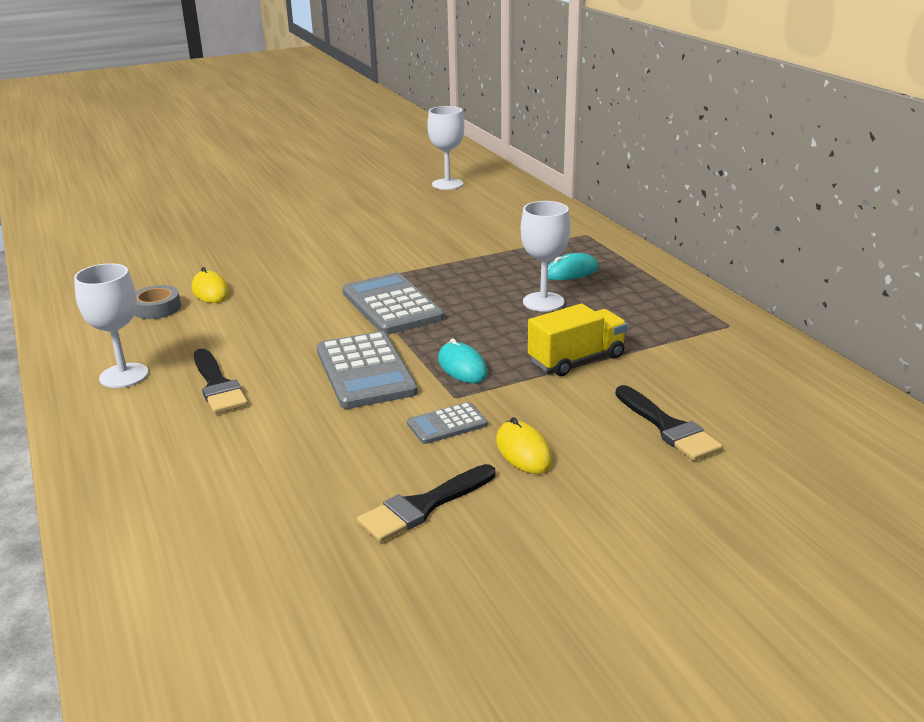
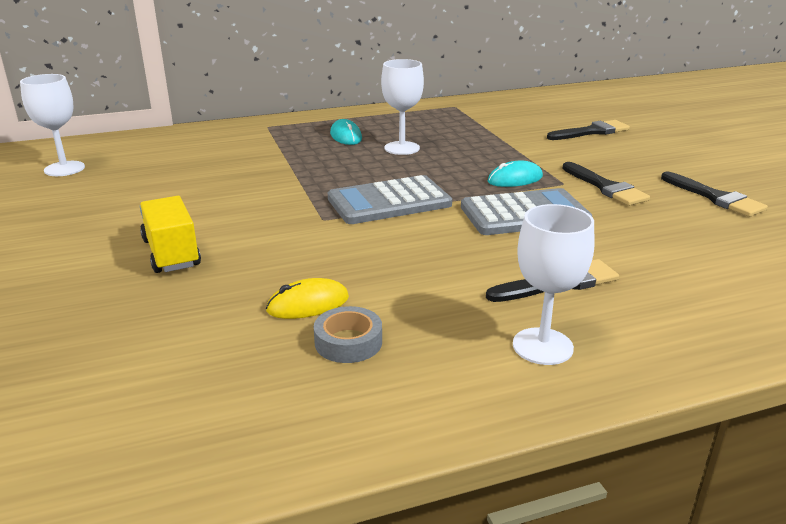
camera: 85 degrees left, 0 degrees up
grey calculator [407,402,488,444] -> black brush [562,162,650,206]
yellow mouse [496,417,553,474] -> none
yellow truck [528,304,627,376] -> yellow truck moved to [140,196,201,273]

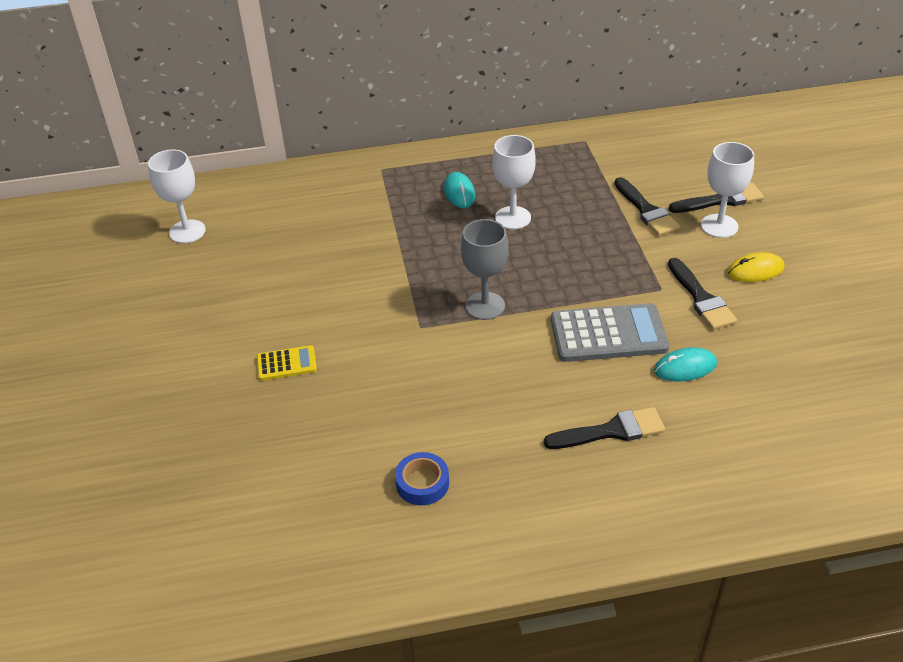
camera: 10 degrees right, 15 degrees up
yellow truck [140,196,201,273] -> yellow calculator [257,345,317,381]
yellow mouse [266,278,349,319] -> yellow mouse moved to [727,252,785,282]
grey tape [314,306,382,363] -> blue tape [395,452,449,505]
grey calculator [328,175,452,224] -> grey goblet [461,219,509,320]
turquoise mouse [488,161,543,187] -> turquoise mouse moved to [654,347,717,382]
white goblet [513,204,595,365] -> white goblet moved to [701,142,754,238]
black brush [661,172,768,217] -> black brush moved to [614,177,680,236]

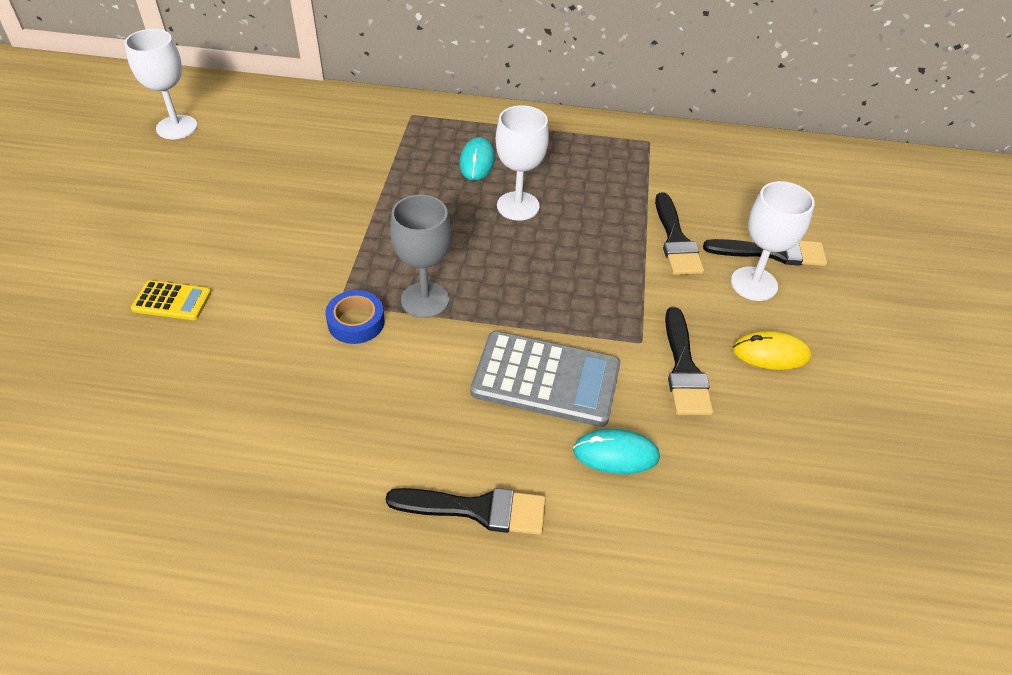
camera: 15 degrees right, 5 degrees up
blue tape [395,452,449,505] -> blue tape moved to [325,290,385,344]

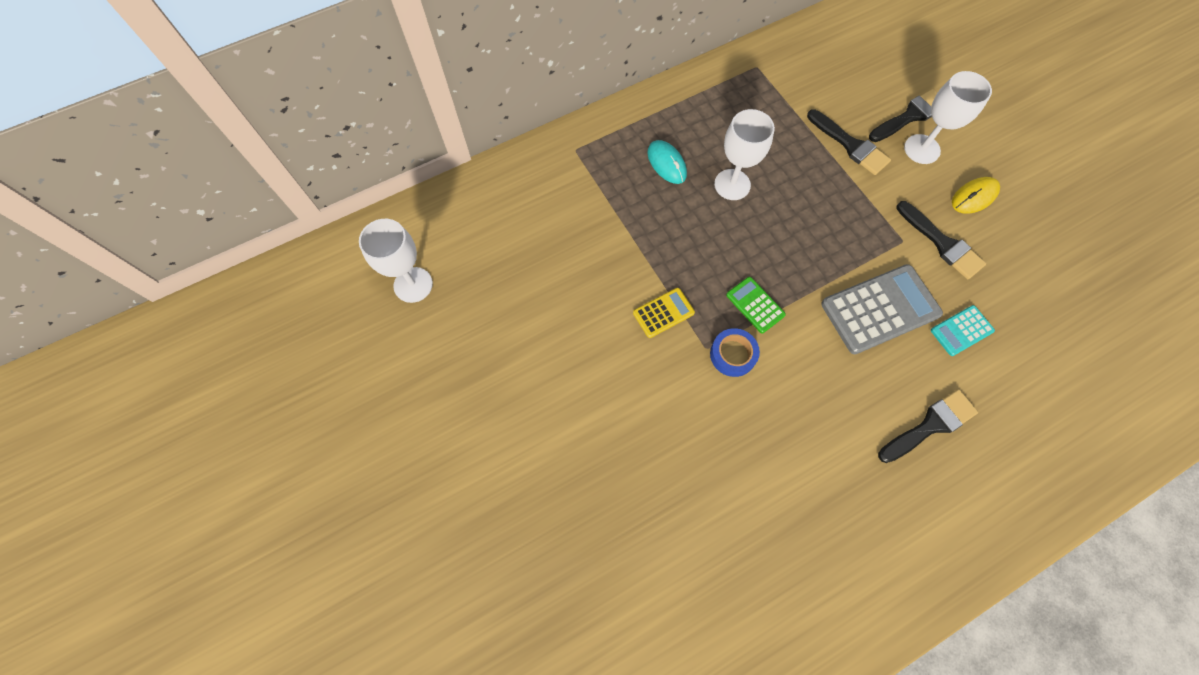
camera: 35 degrees left, 20 degrees up
yellow calculator [131,280,211,320] -> yellow calculator moved to [633,288,695,338]
grey goblet [390,195,451,318] -> green calculator [726,277,786,333]
turquoise mouse [573,429,660,474] -> turquoise calculator [931,305,995,356]

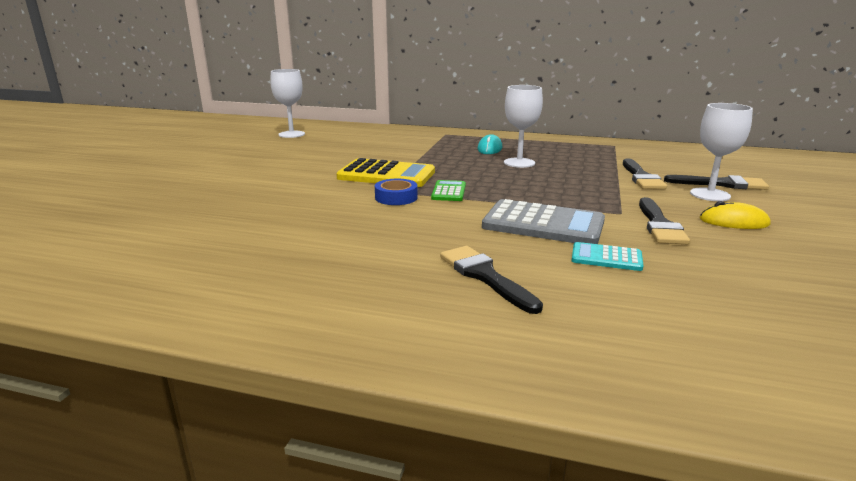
camera: 45 degrees right, 45 degrees down
yellow calculator [633,288,695,338] -> yellow calculator [336,158,435,187], size x1.91
black brush [878,389,978,463] -> black brush turned 135 degrees counterclockwise [440,246,543,314]

